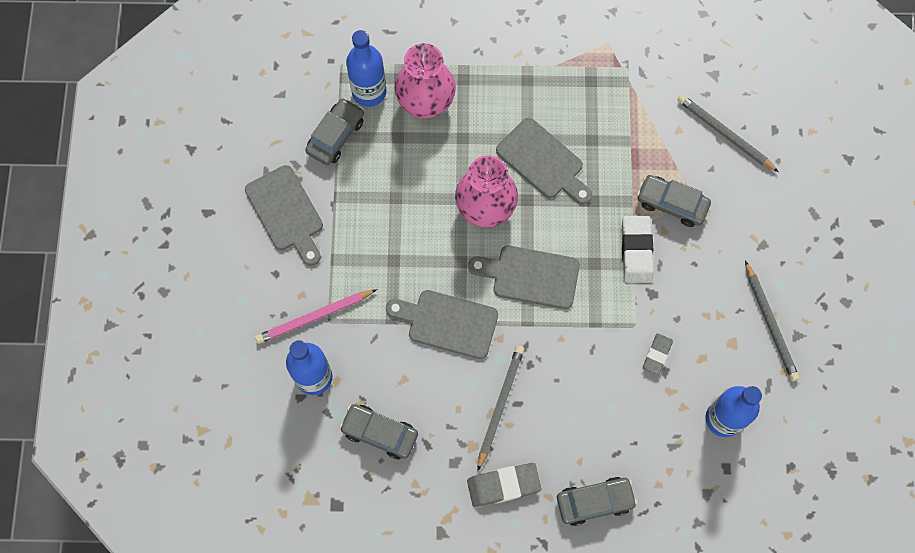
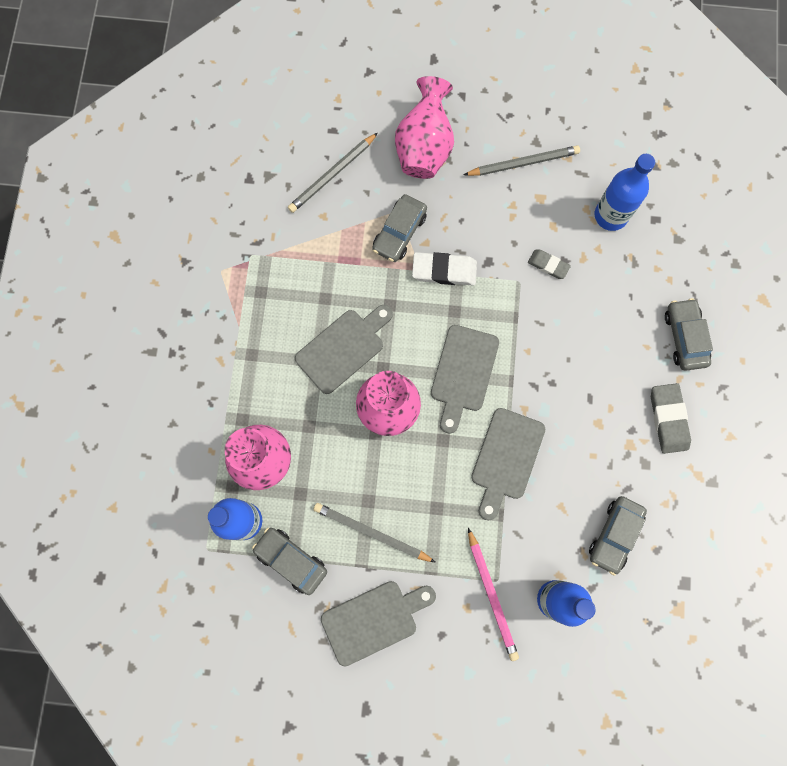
camera: 85 degrees left, 5 degrees up
grey pencil [478,346,524,471] -> grey pencil moved to [313,503,436,563]
none -> pink vase [395,76,454,179]

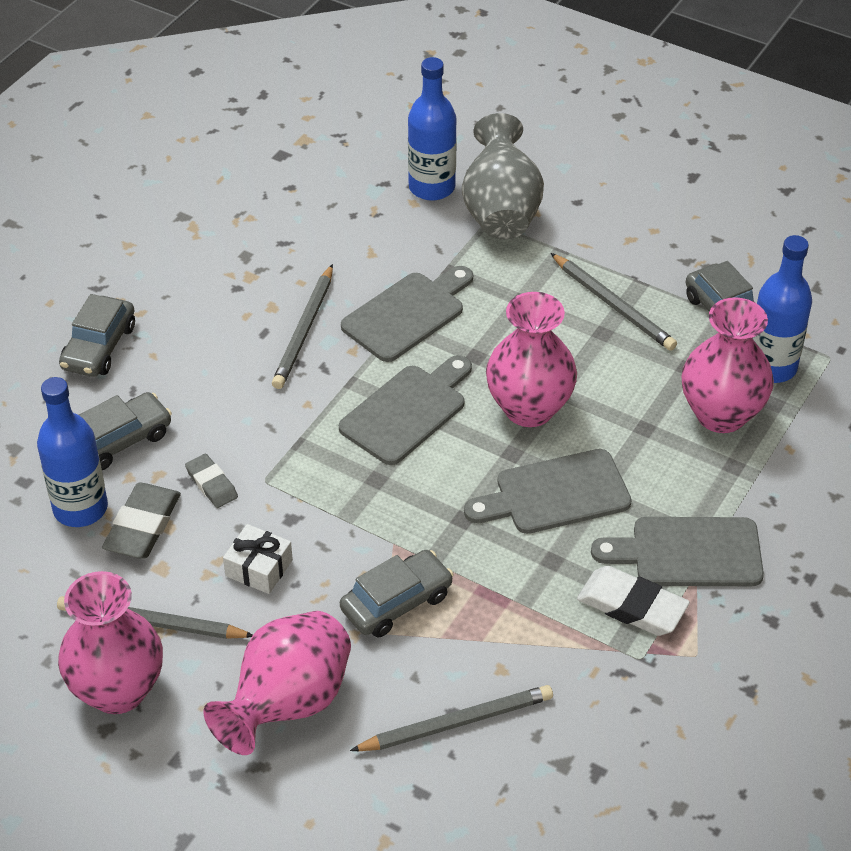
camera: 155 degrees left, 30 degrees down
grey cutting board [321,581,436,667] -> grey cutting board moved to [591,517,764,586]
white eraser [412,252,477,286] -> white eraser moved to [577,566,690,636]
pink pencil [468,528,519,661] -> grey vase [462,113,544,240]
grey car [589,496,647,576] -> grey car moved to [79,392,172,470]
grey eraser [651,383,691,454] -> grey eraser moved to [102,483,181,559]
none -> pink vase [58,571,163,714]
none -> white gift [223,524,293,594]
none -> grey pencil [272,264,333,389]

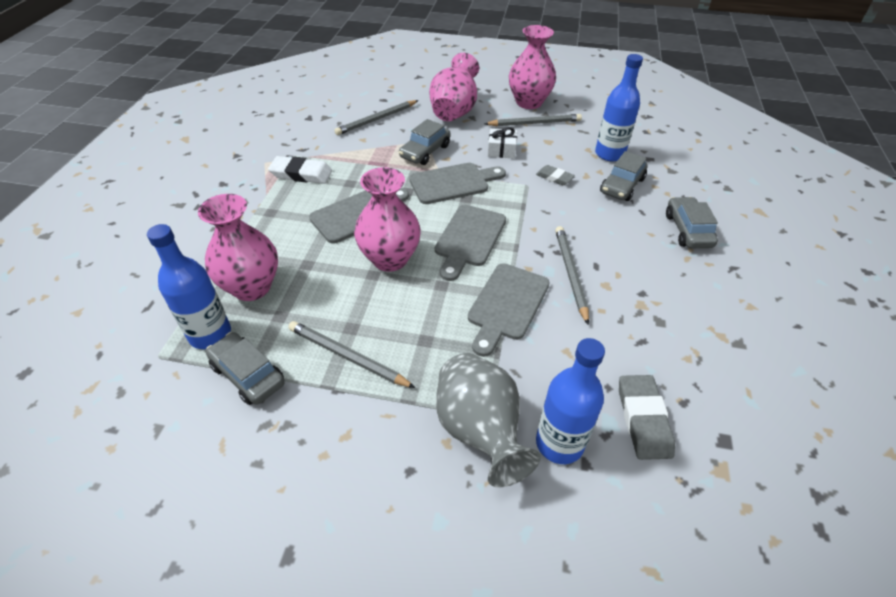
camera: 160 degrees right, 0 degrees up
grey eraser [102,483,181,559] -> grey eraser moved to [619,375,675,460]
grey cutting board [591,517,764,586] -> grey cutting board moved to [409,163,506,204]

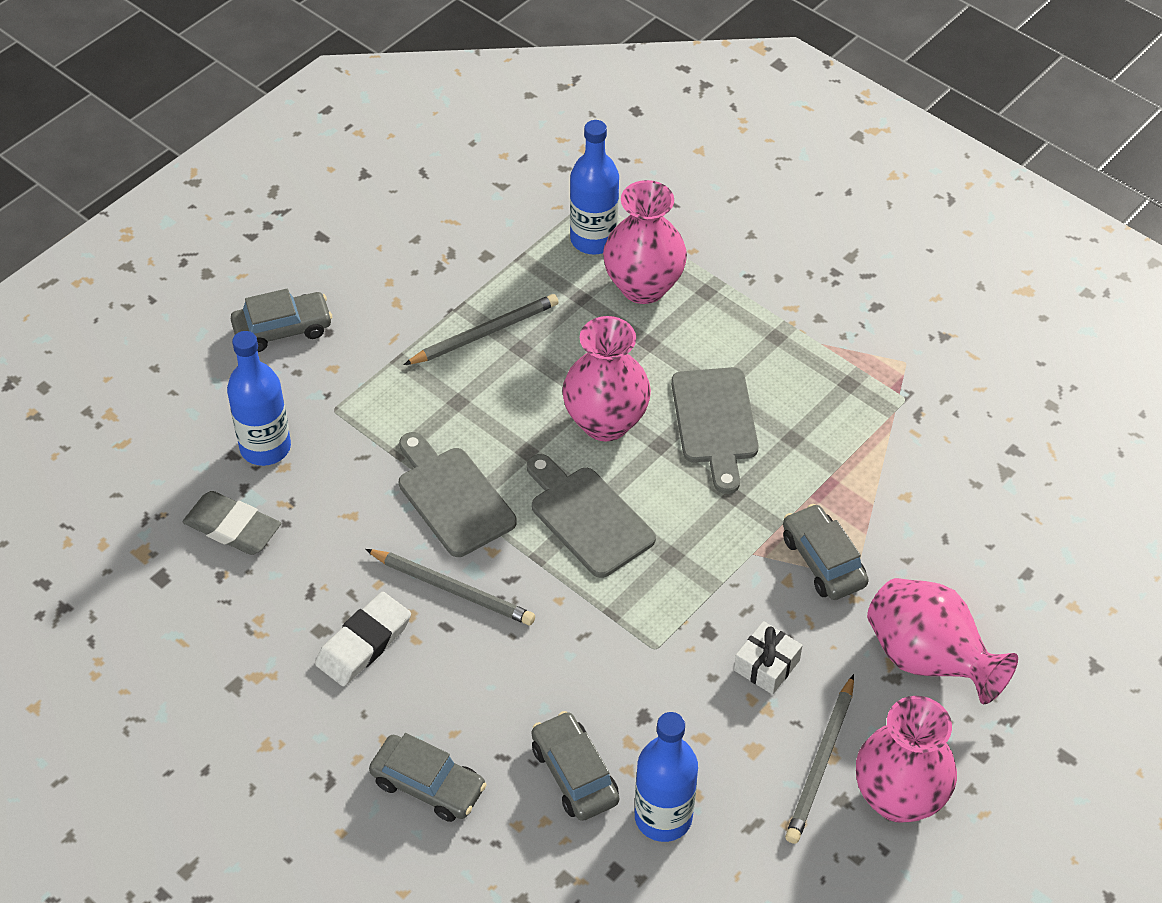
camera: 120 degrees right, 5 degrees up
grey car [206,332,285,405] -> grey car moved to [231,289,332,352]
white eraser [268,156,332,184] -> white eraser moved to [315,592,411,686]
grey pencil [334,100,419,135] -> none
grey cutting board [409,163,506,204] -> none
grey vase [436,353,541,487] -> none
grey eraser [536,165,575,185] -> none

